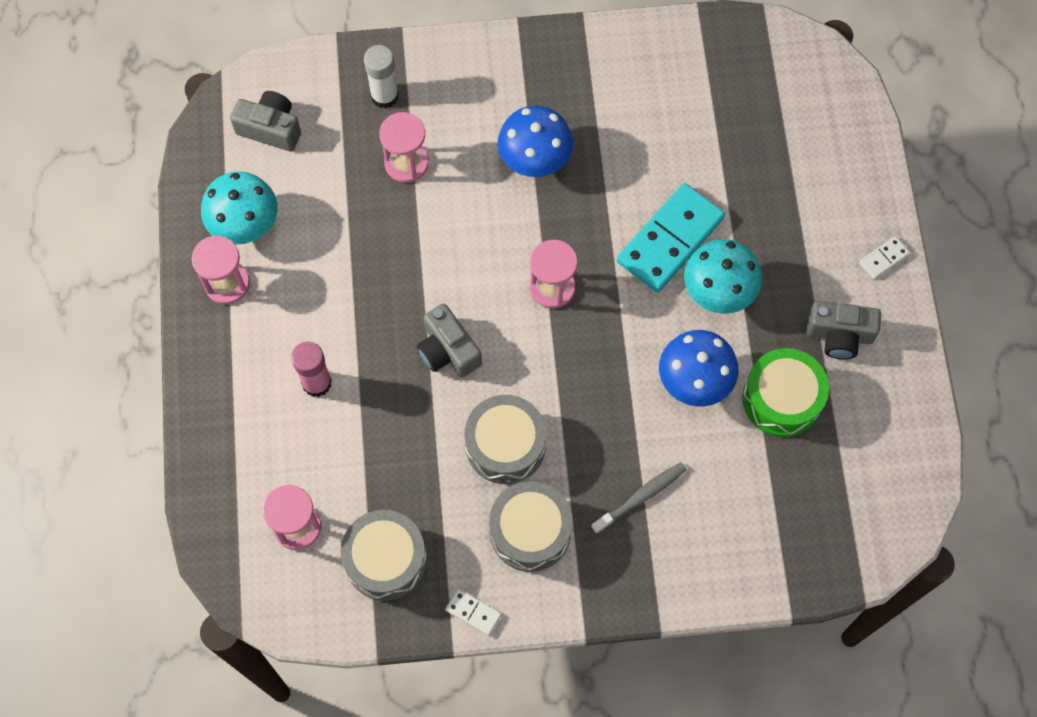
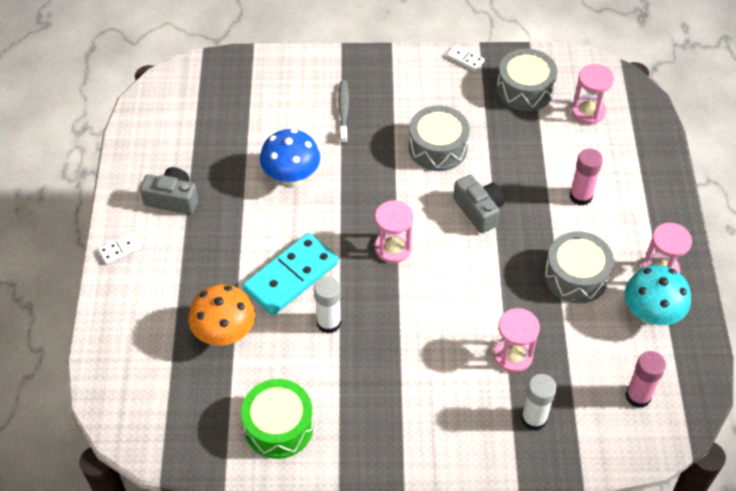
camera: 175 degrees left, 15 degrees down
grey camera [230,91,301,151] -> pink glue stick [625,351,666,408]
grey drum [489,481,573,572] -> grey drum moved to [544,231,614,303]
blue mushroom [498,106,573,177] -> none
grey toothbrush [591,462,687,534] -> grey toothbrush turned 120 degrees clockwise [338,80,349,144]
turquoise mushroom [684,239,762,314] -> none
green drum [743,348,829,437] -> green drum moved to [241,379,314,459]
none -> orange mushroom [188,284,255,346]
none -> white glue stick [314,276,341,334]

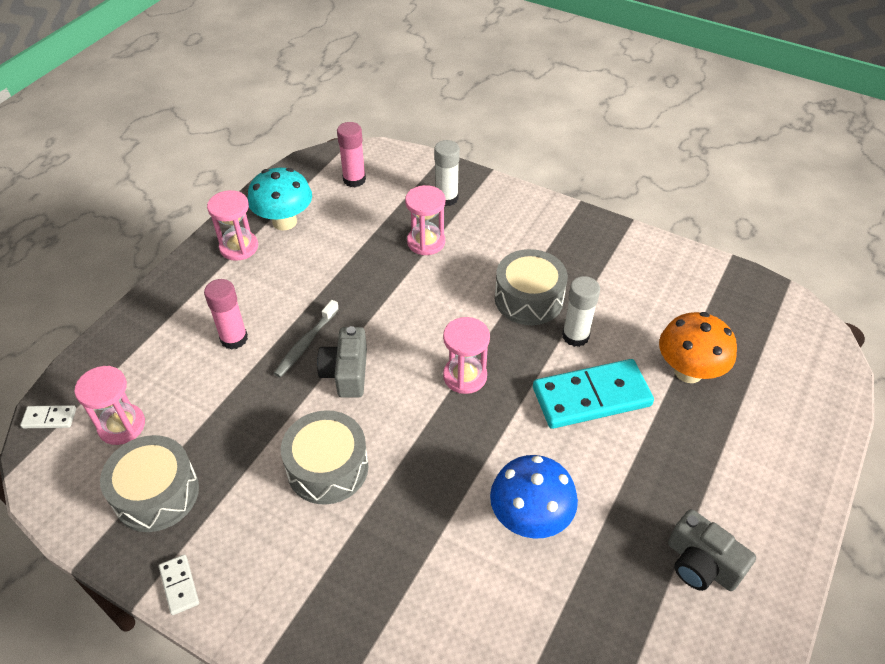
camera: 150 degrees left, 5 degrees down
white domino [98,233,142,264] -> white domino moved to [20,405,76,428]
green drum [241,379,314,459] -> none
grey toothbrush [338,80,349,144] -> grey toothbrush moved to [273,300,339,377]
grey drum [544,231,614,303] -> grey drum moved to [495,249,568,325]

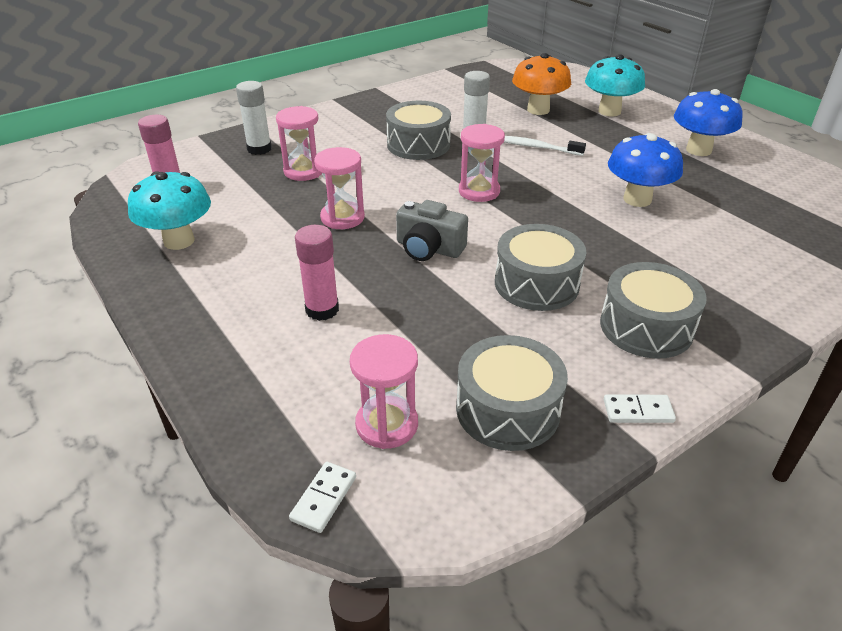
camera: 65 degrees left, 10 degrees down
pink hourglass [207,190,258,261] -> pink hourglass moved to [314,147,365,229]
grey toothbrush [273,300,339,377] -> none
turquoise domino [533,359,654,429] -> white toothbrush [504,136,586,156]
grey camera [668,509,756,591] -> blue mushroom [674,89,743,156]
none -> turquoise mushroom [585,54,645,117]
none -> grey drum [600,262,707,359]

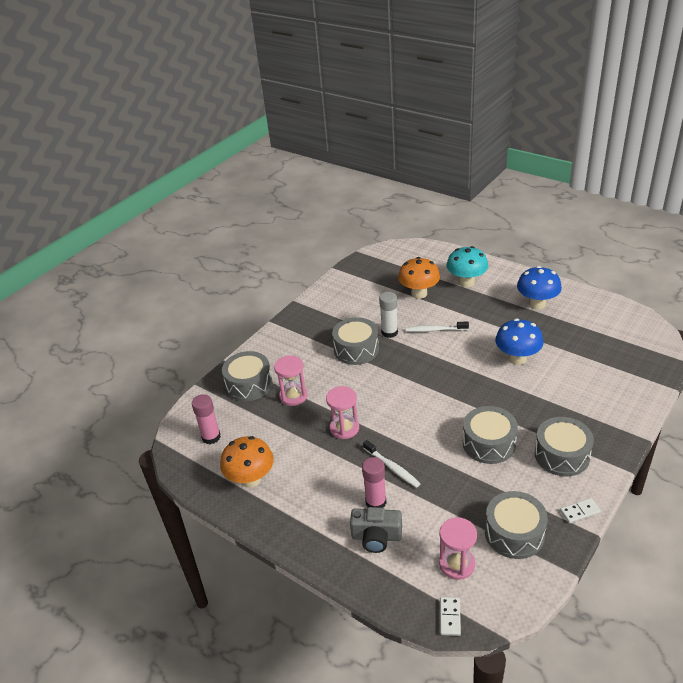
camera: 15 degrees left, 0 degrees up
turquoise mushroom [128,171,211,250] -> orange mushroom [220,436,274,488]
white glue stick [236,81,272,155] -> grey drum [222,351,272,401]
grey camera [396,200,468,261] -> grey camera moved to [350,507,402,553]
pink hourglass [459,124,505,202] -> none
none -> white toothbrush [363,440,420,488]

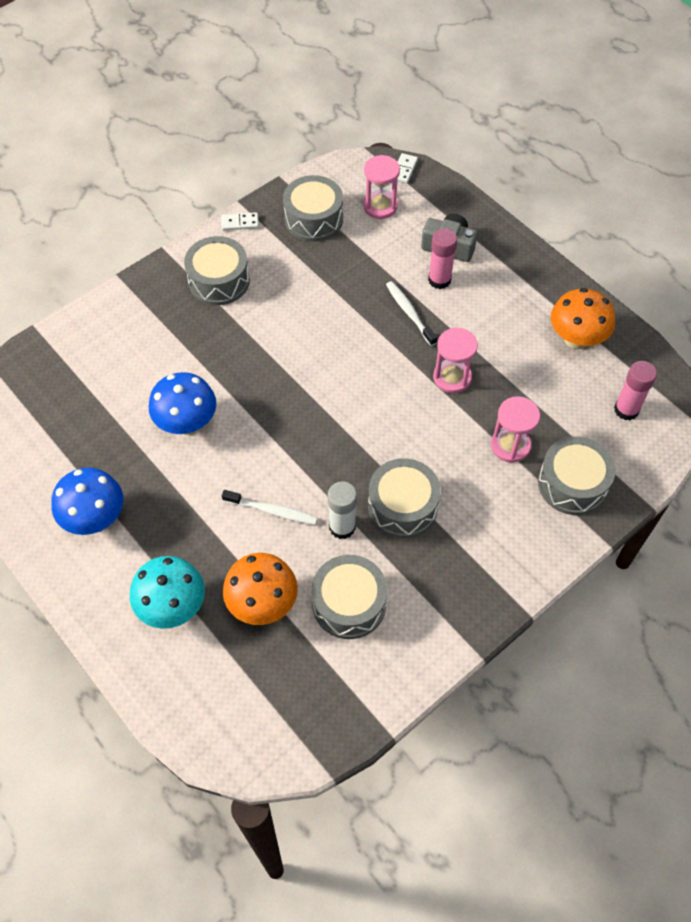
camera: 170 degrees left, 20 degrees up
grey drum [463,406,518,464] -> grey drum moved to [312,555,387,639]

